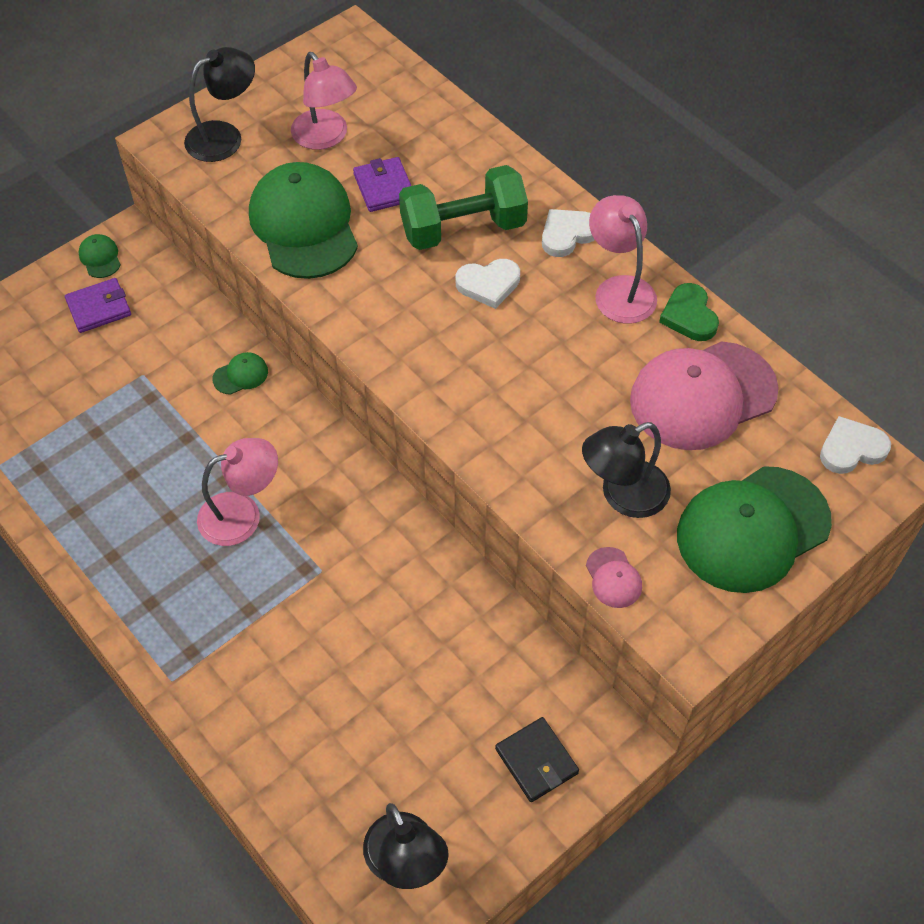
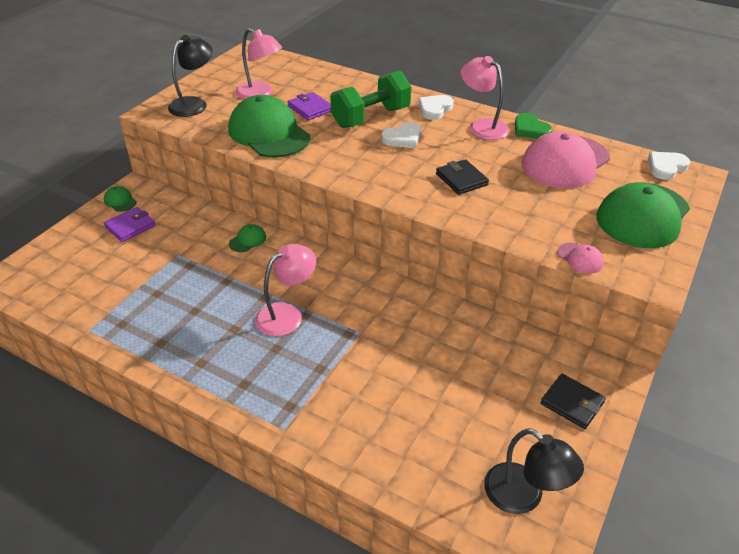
camera: 20 degrees left, 15 degrees down
black lamp [582,422,671,518] -> none
none -> black wallet [436,159,489,195]

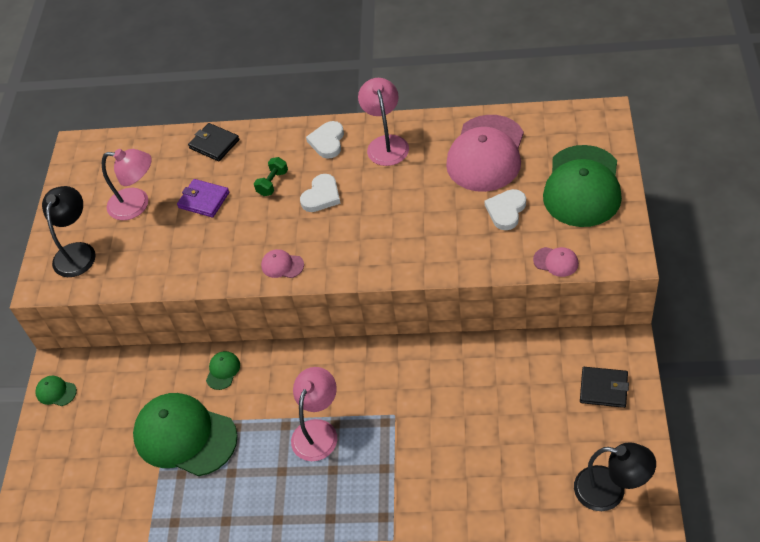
camera: 20 degrees left, 10 degrees up
purple wallet [104,207,156,242] -> none
green cap [228,95,310,158] -> green cap moved to [133,393,237,476]
green dumbbell [330,71,412,128] -> green dumbbell [254,157,288,196], size x0.46
black wallet [436,159,489,195] -> black wallet moved to [188,123,239,161]
pink lamp [461,56,509,140] -> pink lamp turned 60 degrees clockwise [358,78,409,166]
green heart [515,113,552,139] -> none
white heart [648,152,690,180] -> white heart moved to [484,189,526,230]
none -> pink cap [261,249,304,278]

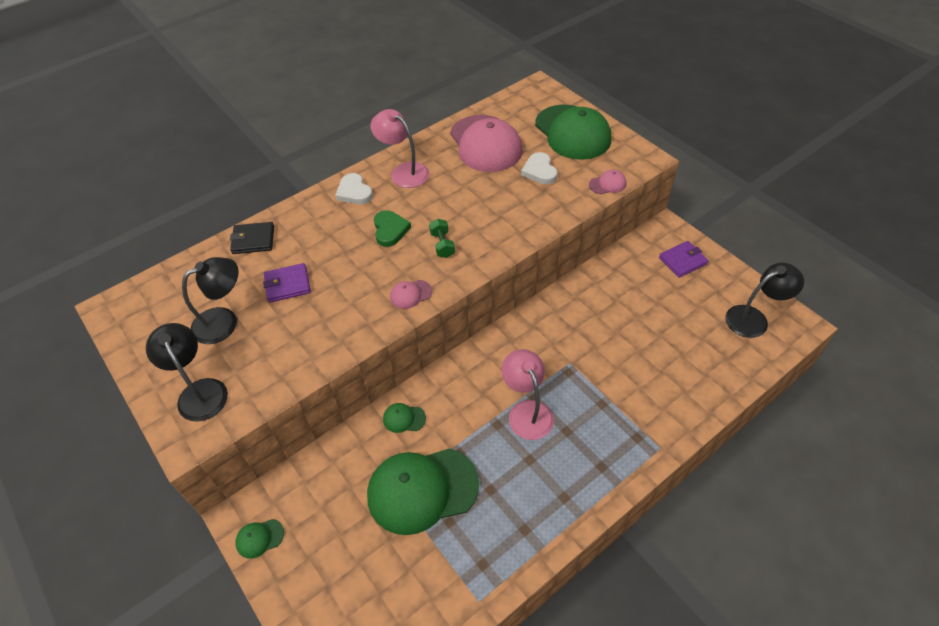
camera: 45 degrees left, 0 degrees up
pink lamp [102,149,152,220] -> black lamp [182,257,239,344]
green cap [206,351,240,390] -> green cap turned 60 degrees counterclockwise [383,403,426,433]
green dumbbell [254,157,288,196] -> green dumbbell moved to [429,219,455,258]
white heart [300,174,341,212] -> green heart [374,210,411,247]
black wallet [580,367,629,408] -> purple wallet [659,241,709,278]

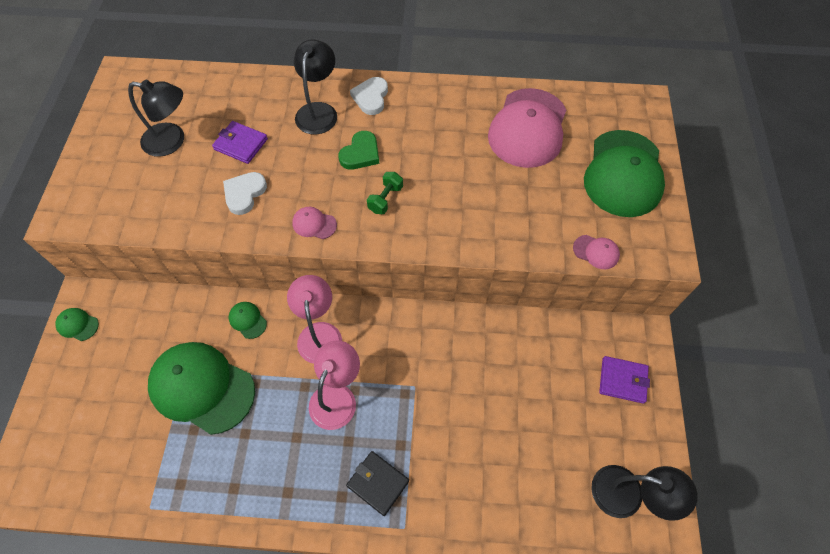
camera: 40 degrees right, 10 degrees up
black lamp [146,323,228,422] -> black lamp moved to [294,40,337,135]
black wallet [230,222,274,254] -> black wallet moved to [346,451,409,516]
pink lamp [371,109,429,188] -> pink lamp moved to [287,275,342,364]
white heart [521,152,558,184] -> white heart moved to [223,172,267,215]

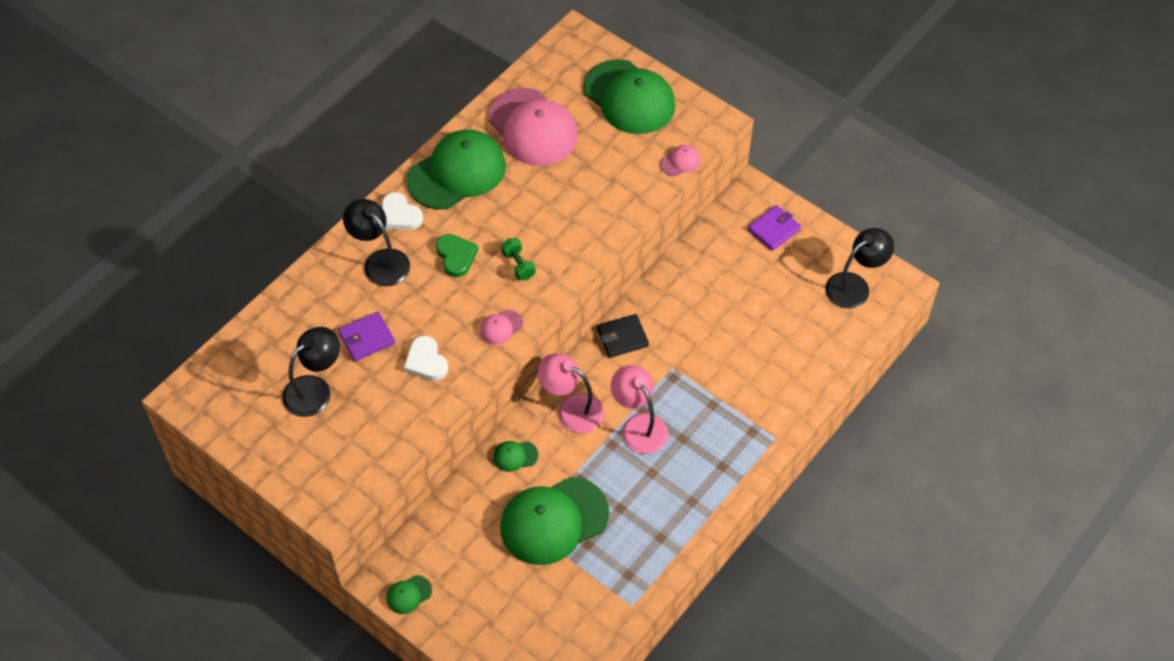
camera: 55 degrees left, 5 degrees down
black wallet [346,451,409,516] -> black wallet moved to [597,314,649,358]
none -> green cap [406,130,506,210]

